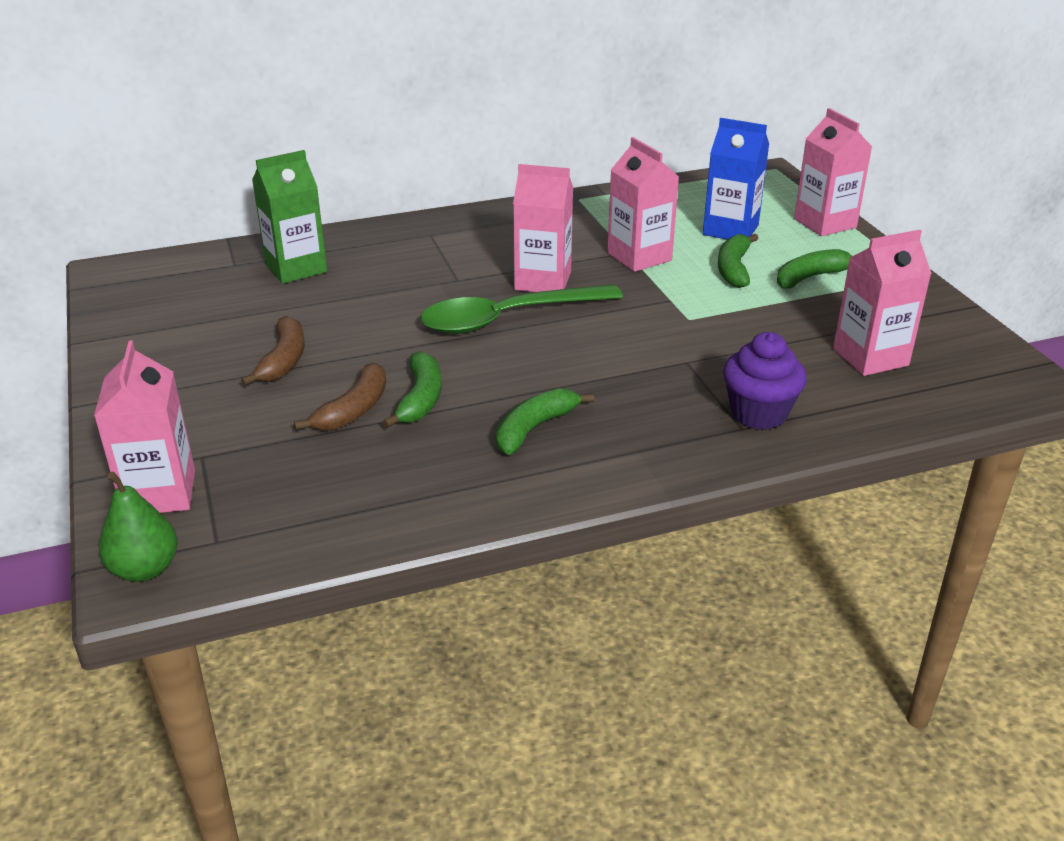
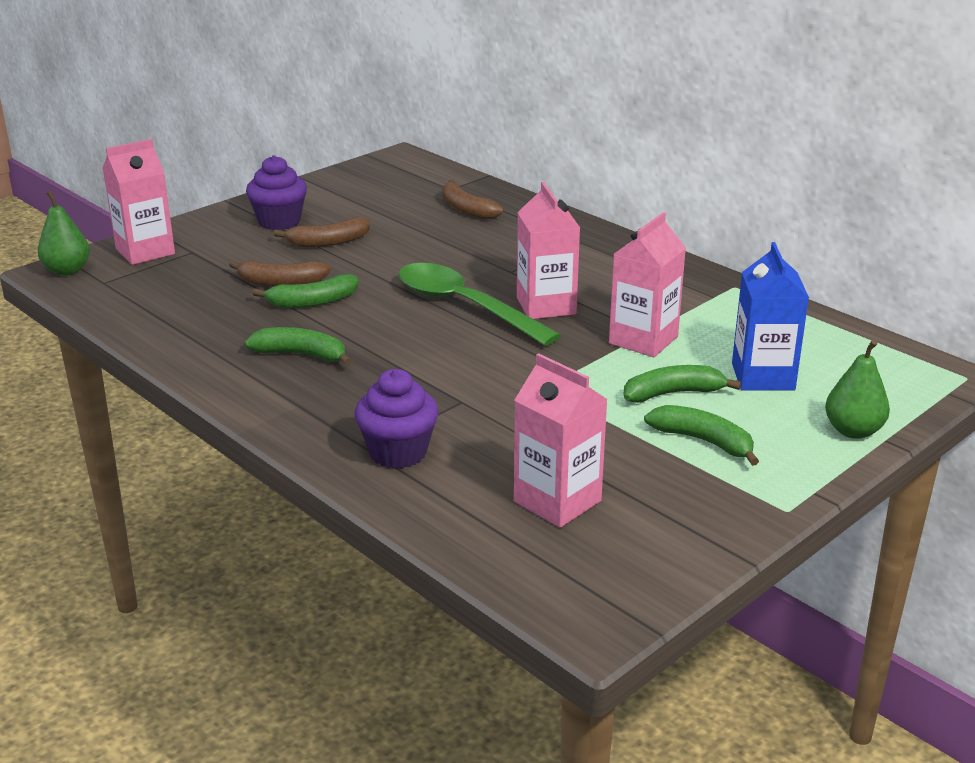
camera: 65 degrees right, 5 degrees down
green carton [252,150,327,284] -> brown banana [442,180,503,219]
pink carton [794,108,872,236] -> green pear [825,340,890,439]
none -> purple cupcake [246,155,307,230]

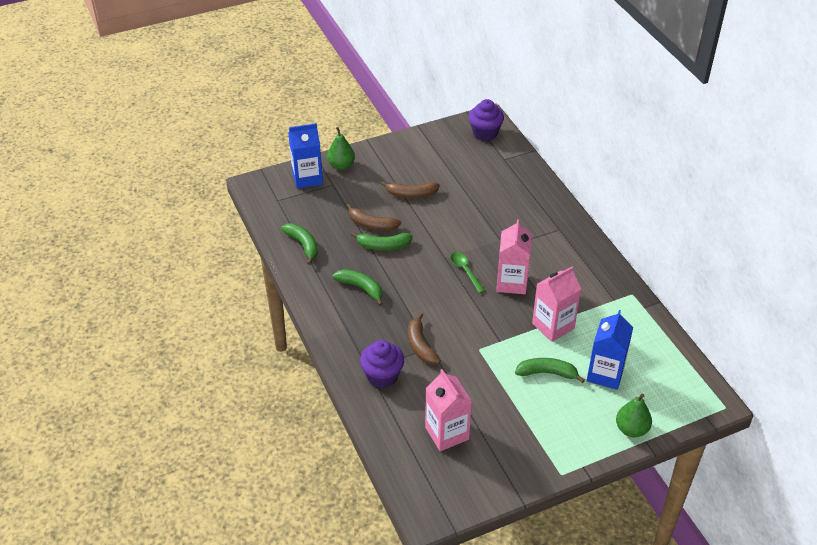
camera: 20 degrees right, 15 degrees up
green pear [37,191,90,275] -> green pear moved to [327,127,355,170]
pink carton [103,139,175,265] -> blue carton [288,123,323,189]
purple cupcake [246,155,307,230] -> purple cupcake moved to [468,99,504,141]
green spoon [398,263,561,346] -> green spoon [450,252,485,293], size x0.49
brown banana [442,180,503,219] -> brown banana moved to [408,312,441,365]
green banana [644,405,759,466] -> green banana moved to [281,223,318,265]

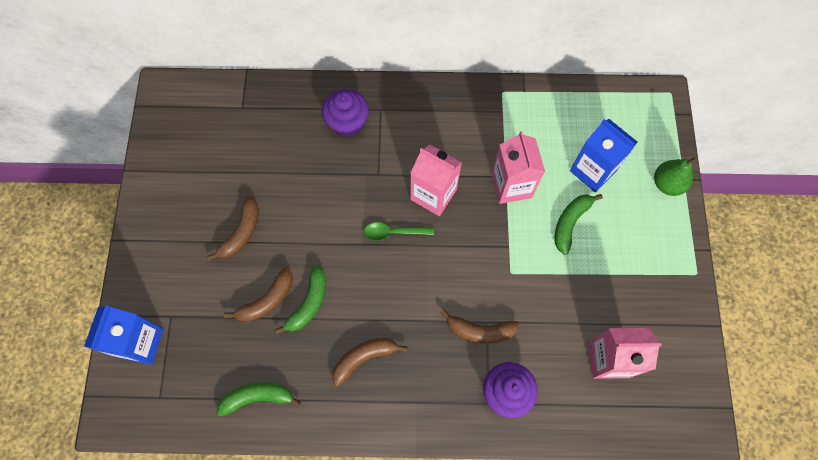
camera: 65 degrees left, 25 degrees up
green pear [327,127,355,170] -> none
green banana [333,269,383,306] -> brown banana [332,337,408,387]
purple cupcake [468,99,504,141] -> purple cupcake moved to [322,89,369,137]

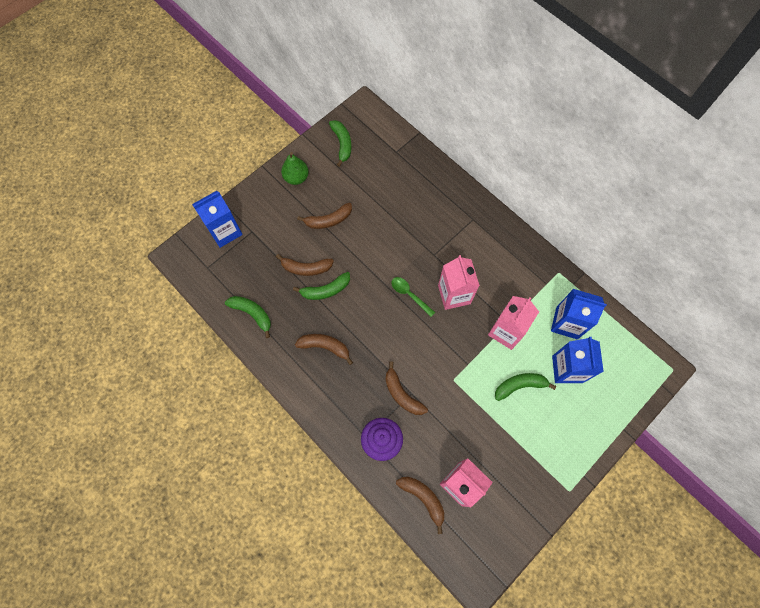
camera: 45 degrees right, 0 degrees up
purple cupcake [322,89,369,137] -> none
green pear [654,156,698,196] -> green pear moved to [281,152,309,185]
none -> green banana [329,120,352,167]
none -> brown banana [396,477,444,534]
none -> blue carton [551,289,607,339]

